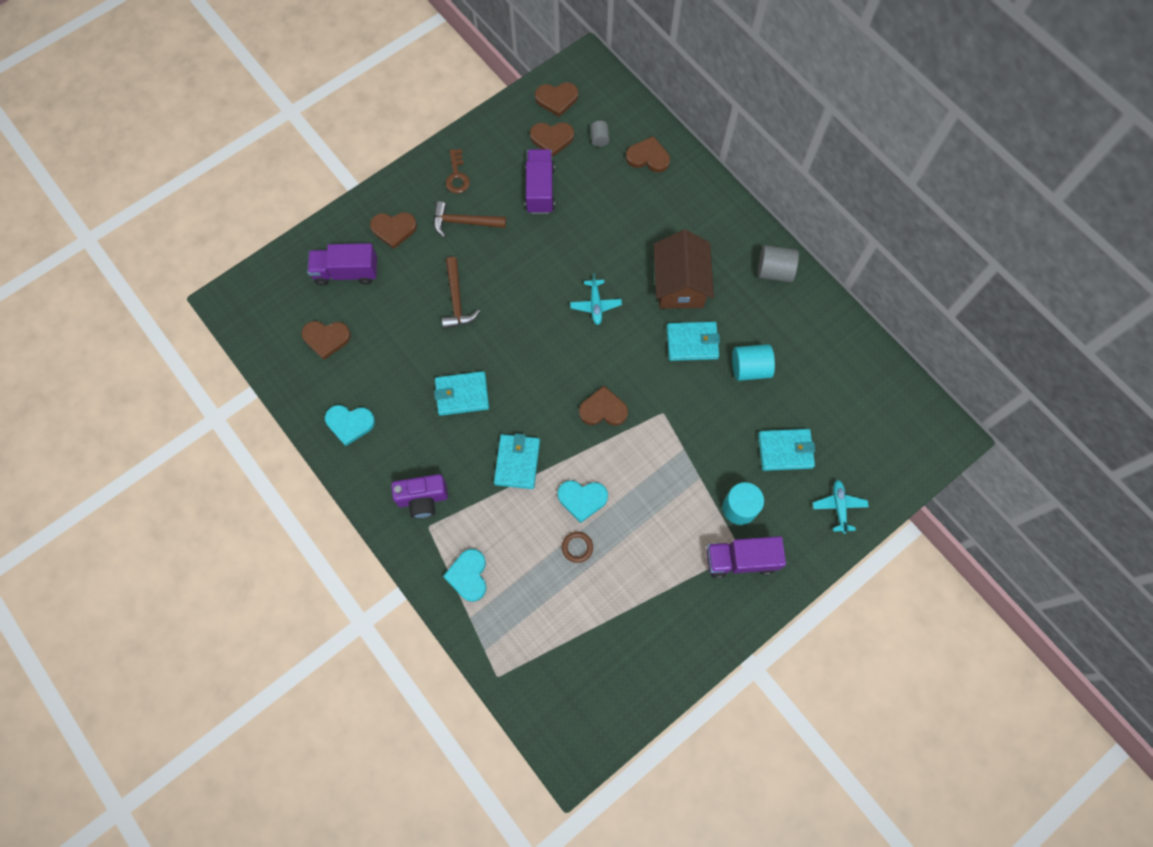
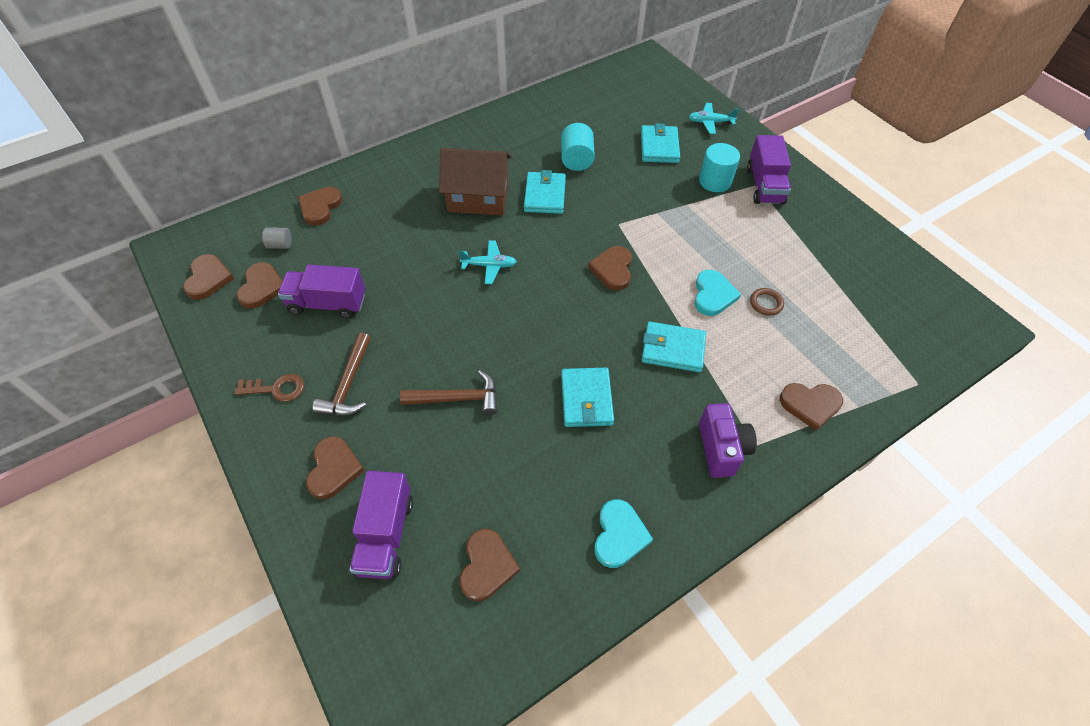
camera: 85 degrees left, 15 degrees down
turquoise heart [443,549,487,602] -> brown heart [780,383,843,431]
grey cylinder [758,245,799,282] -> none

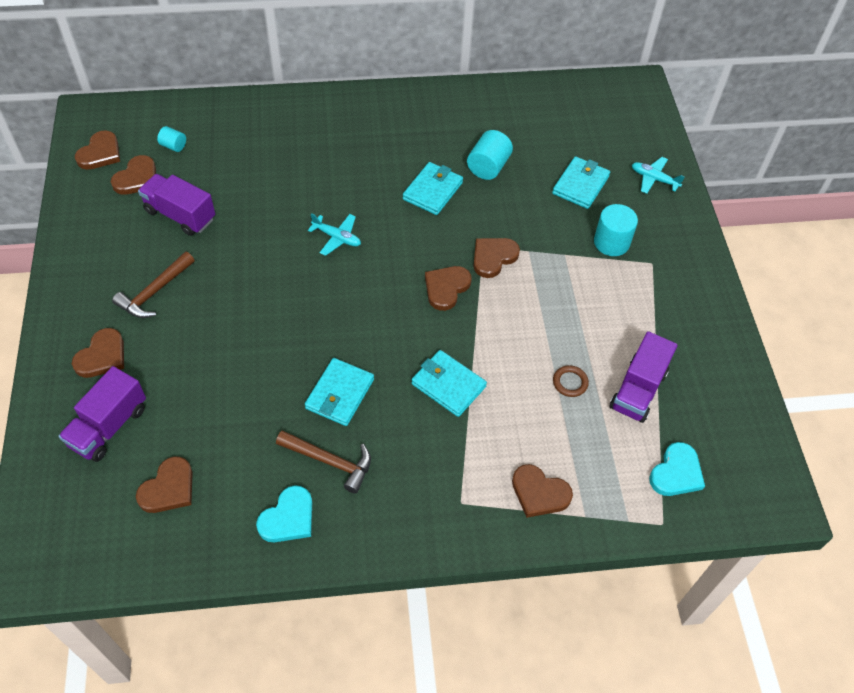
camera: 25 degrees right, 0 degrees up
brown key [235,374,304,402] -> none
grey cylinder [262,227,292,249] -> turquoise cylinder [157,126,186,152]
brown heart [298,187,342,226] -> brown heart moved to [473,238,520,278]
brown hammer [400,370,497,415] -> brown hammer moved to [276,430,371,494]
brown house [439,148,511,215] -> none
turquoise heart [694,270,741,316] -> turquoise heart moved to [649,442,705,496]
purple camera [699,403,757,478] -> none
purple truck [747,135,791,205] -> purple truck moved to [609,331,678,423]

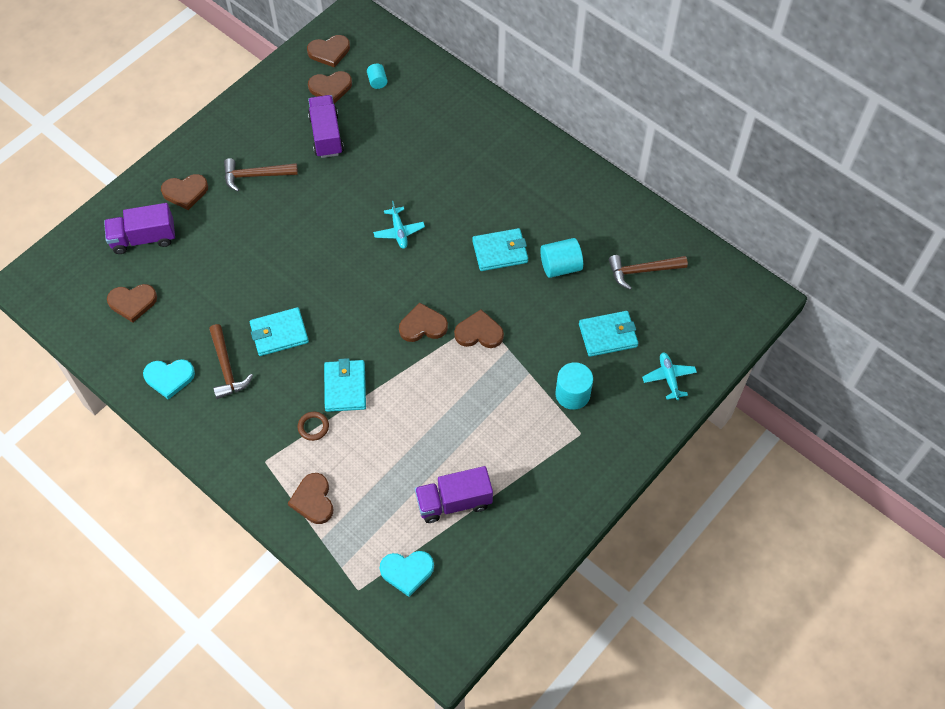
camera: 50 degrees right, 5 degrees up
brown ring [553,365,589,397] -> brown ring moved to [298,412,329,441]
none -> brown hammer [609,255,688,290]

